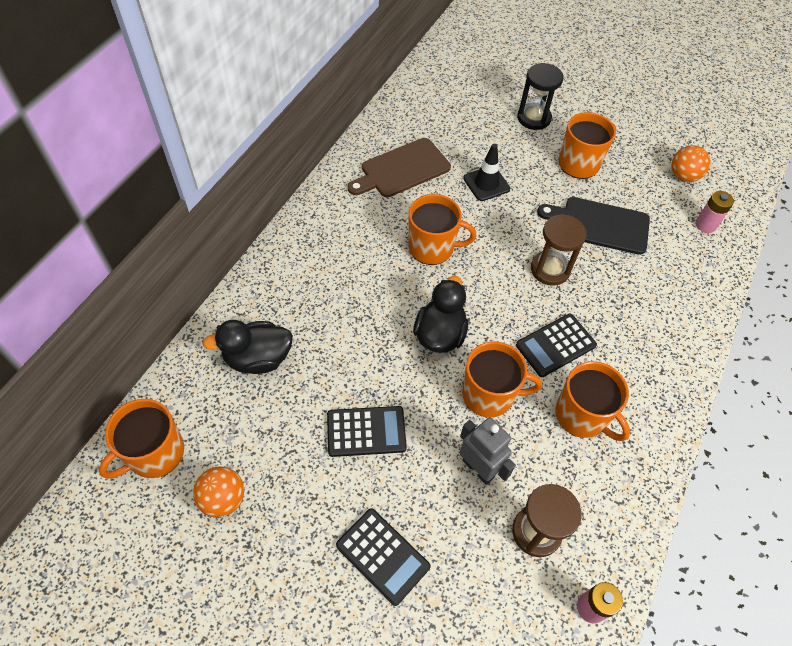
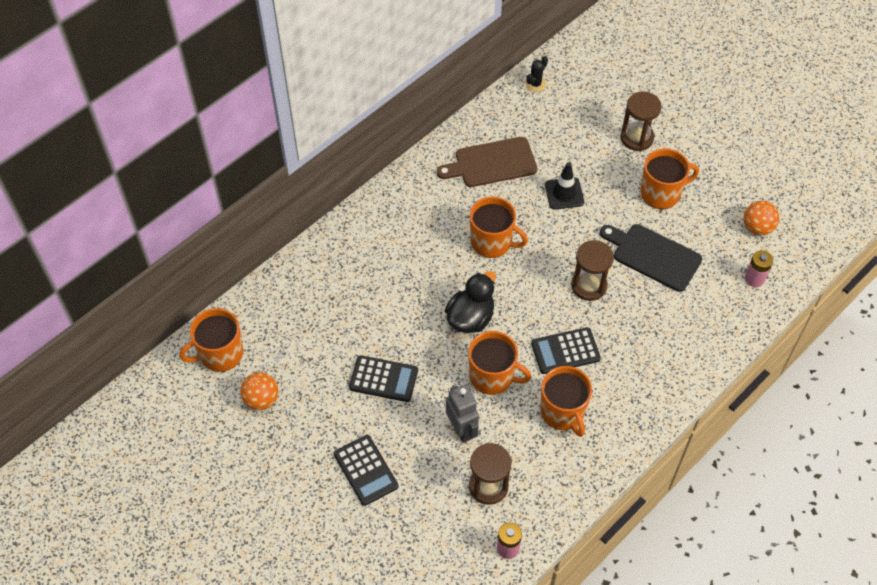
camera: 20 degrees right, 0 degrees up
black duck [202,320,293,374] -> none
black hourglass [517,63,564,130] -> brown hourglass [620,92,662,151]
none -> black cactus [525,56,548,92]

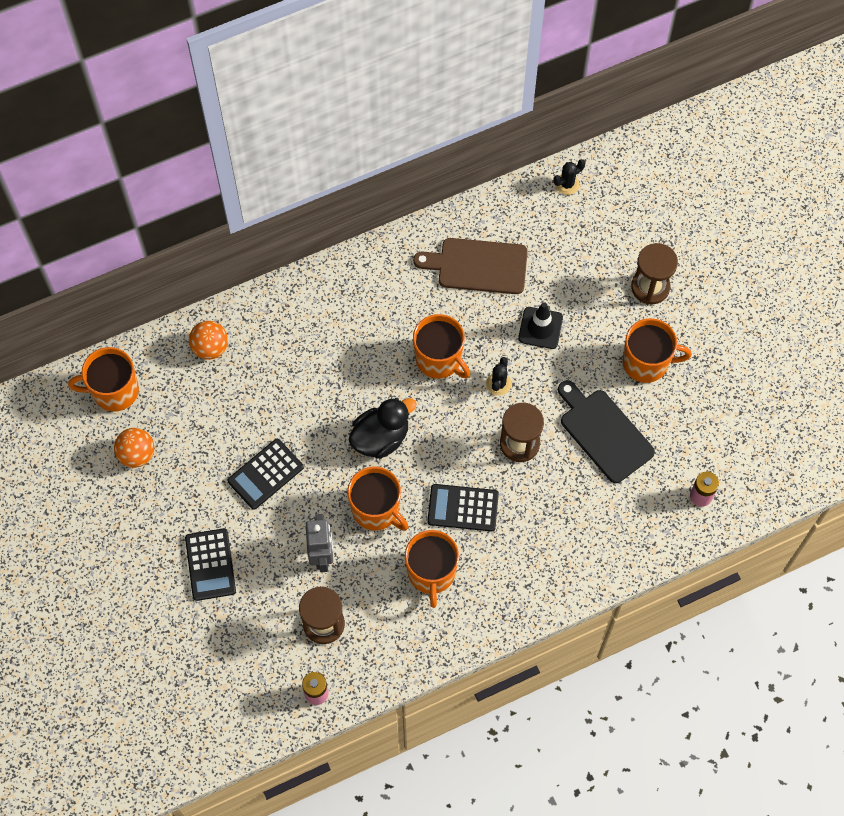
camera: 20 degrees right, 10 degrees up
black calculator [349,355,418,402] -> black calculator turned 105 degrees clockwise [227,439,304,510]
orange ball [744,201,779,235] -> orange ball moved to [189,321,228,360]
none -> black cactus [486,357,512,396]

